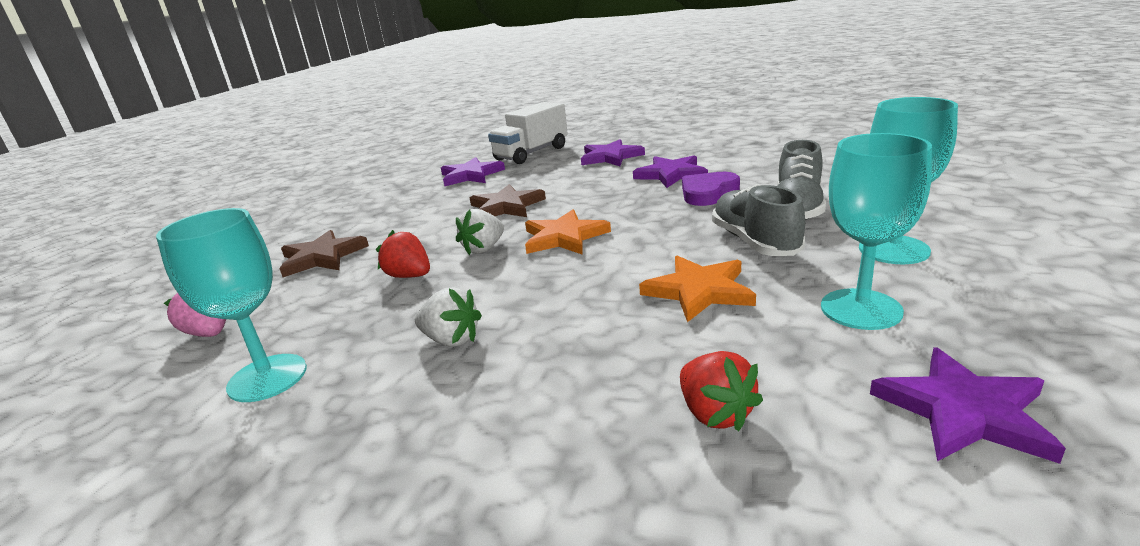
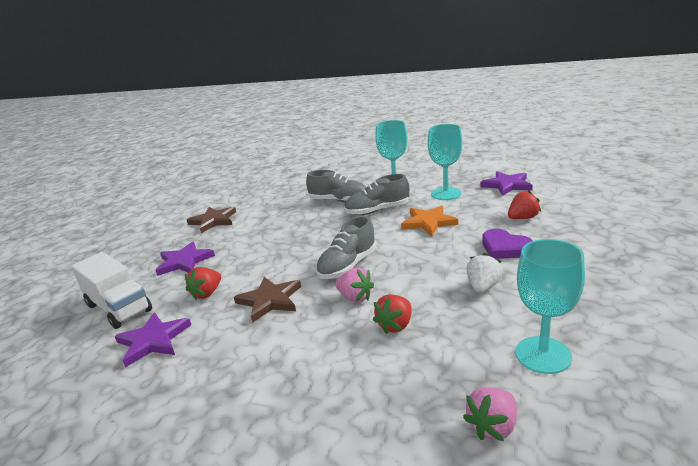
camera: 90 degrees left, 0 degrees up
brown star [279,230,369,277] -> brown star moved to [187,207,236,233]
white strawberry [456,209,504,255] -> pink strawberry [335,268,374,302]
orange star [525,210,611,255] -> grey shoe [316,216,376,279]
purple star [633,155,708,188] -> none
purple heart [682,172,740,206] -> purple heart moved to [482,229,533,259]
none -> red strawberry [185,267,221,300]

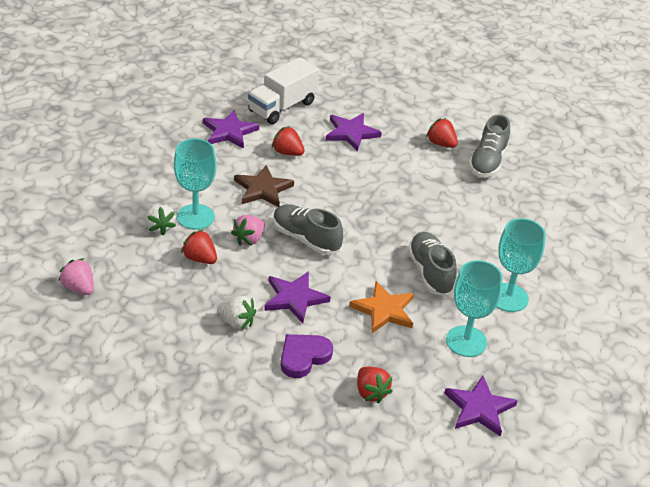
camera: 85 degrees right, 15 degrees up
brown star [187,207,236,233] -> red strawberry [426,118,458,148]
grey shoe [306,170,366,202] -> grey shoe moved to [469,114,510,177]
turquoise goblet [516,239,585,374] -> turquoise goblet moved to [174,139,216,230]
none -> white strawberry [145,203,176,235]
none -> purple star [264,271,330,323]

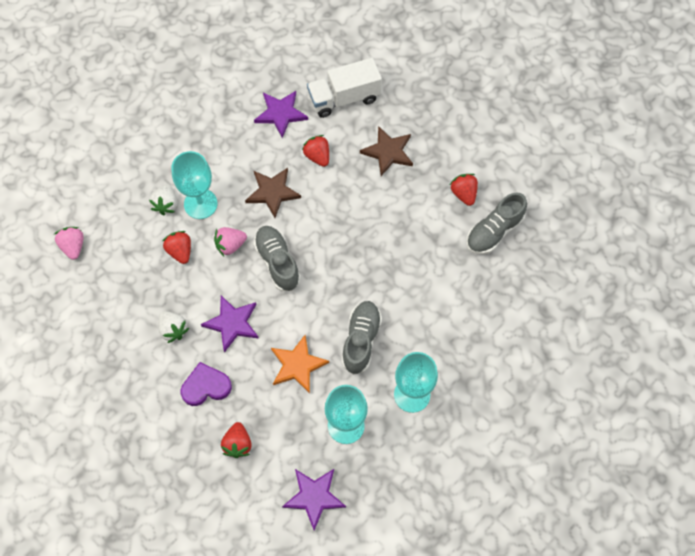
camera: 30 degrees right, 25 degrees up
purple star [326,113,382,151] -> brown star [360,126,413,176]

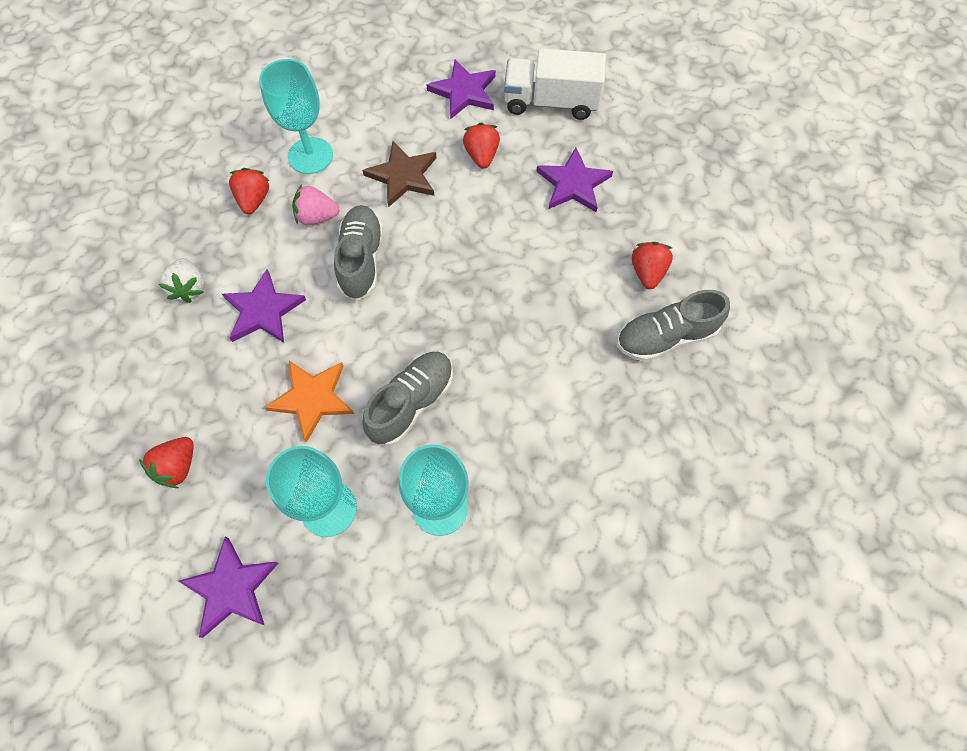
camera: 25 degrees right, 0 degrees up
pink strawberry [54,227,84,260] -> none
white strawberry [149,184,177,215] -> none
purple heart [181,362,232,406] -> none
brown star [360,126,413,176] -> purple star [536,147,613,212]

